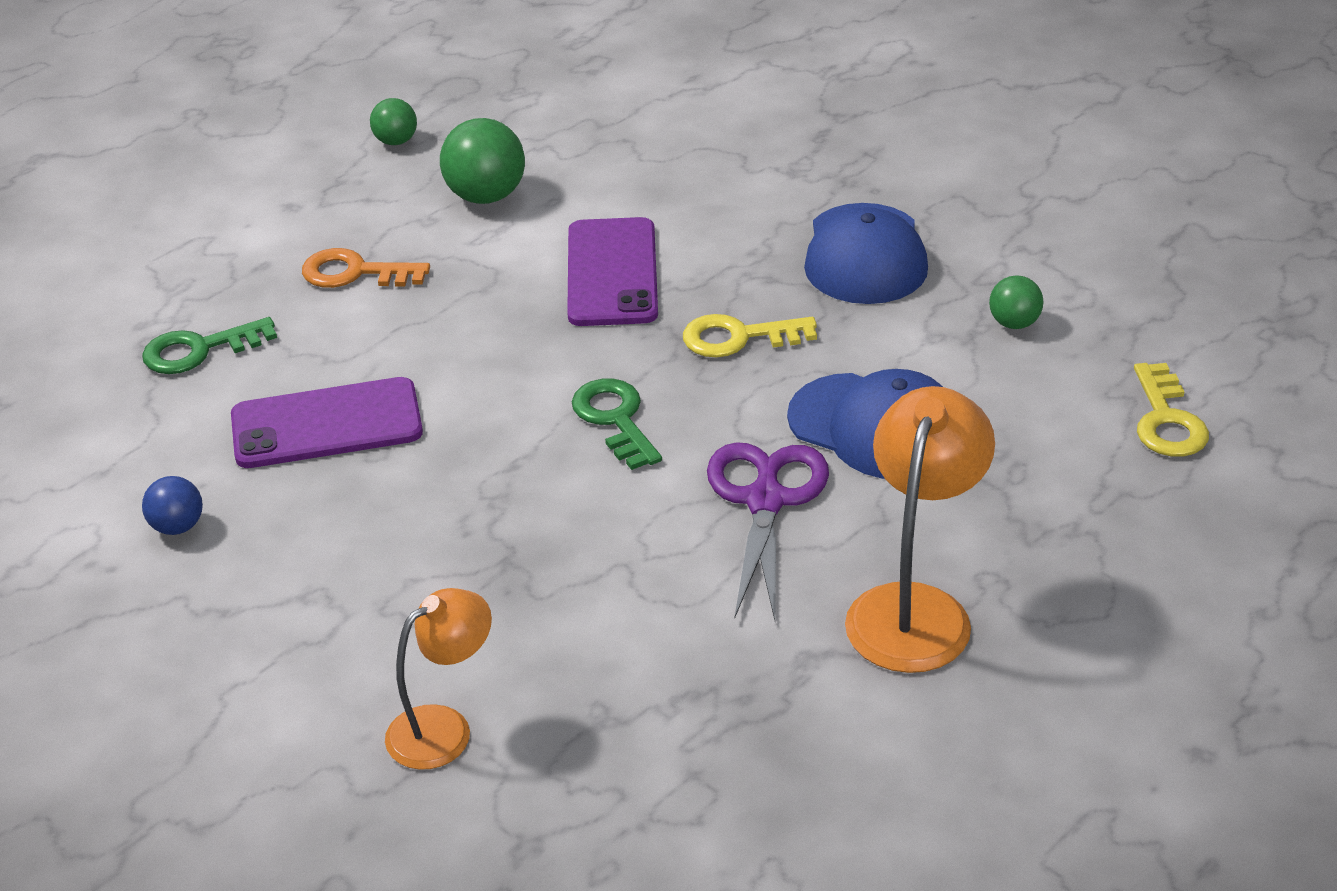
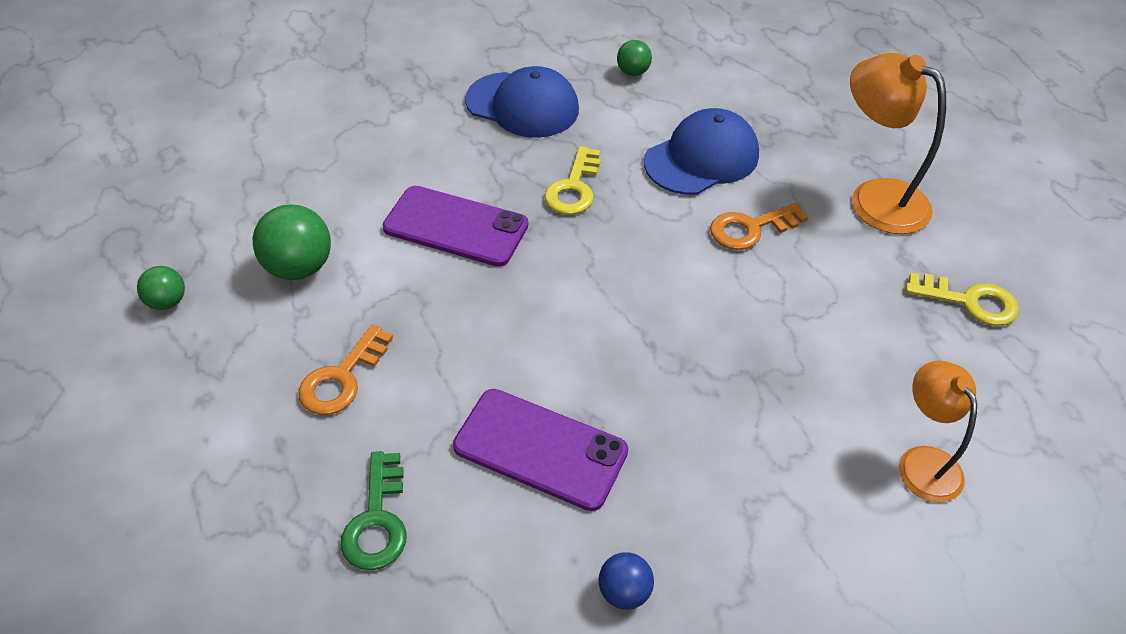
camera: 70 degrees left, 10 degrees up
purple phone [231,377,423,468] -> purple phone turned 75 degrees counterclockwise [453,389,628,511]
green key [572,379,662,470] -> none
purple scissors [707,442,829,620] -> orange key [710,202,808,250]
yellow key [1134,363,1209,457] -> yellow key moved to [906,273,1019,326]

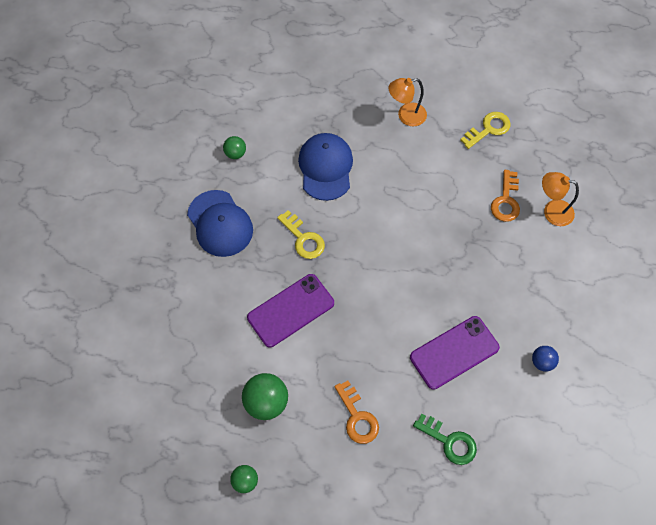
camera: 55 degrees left, 15 degrees up
blue cap [465,66,579,138] -> blue cap turned 90 degrees clockwise [187,190,253,257]
orange key [710,202,808,250] -> orange key moved to [491,170,520,222]
orange lamp [850,53,946,234] -> orange lamp [388,78,427,126], size x0.65

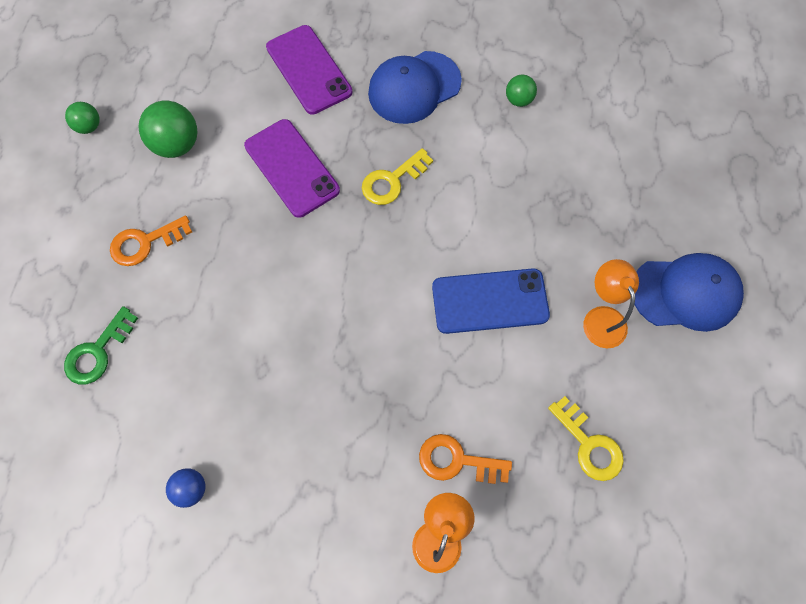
camera: 90 degrees right, 5 degrees up
blue cap [298,133,353,201] -> blue cap moved to [634,253,744,332]
purple phone [410,316,500,390] -> purple phone moved to [266,25,352,115]
none -> blue phone [432,268,550,334]

